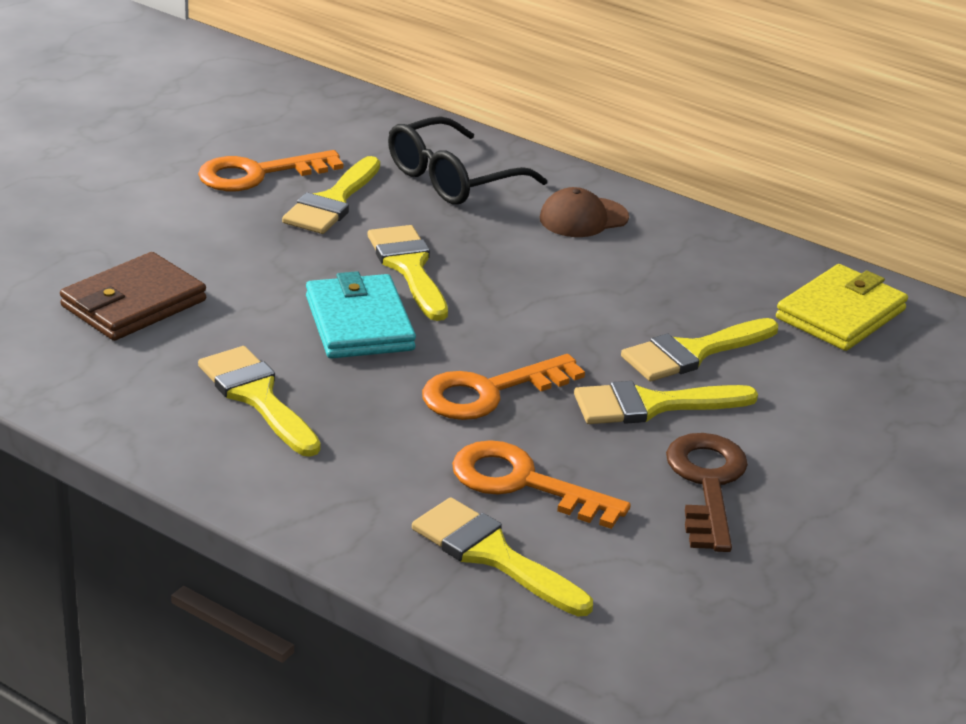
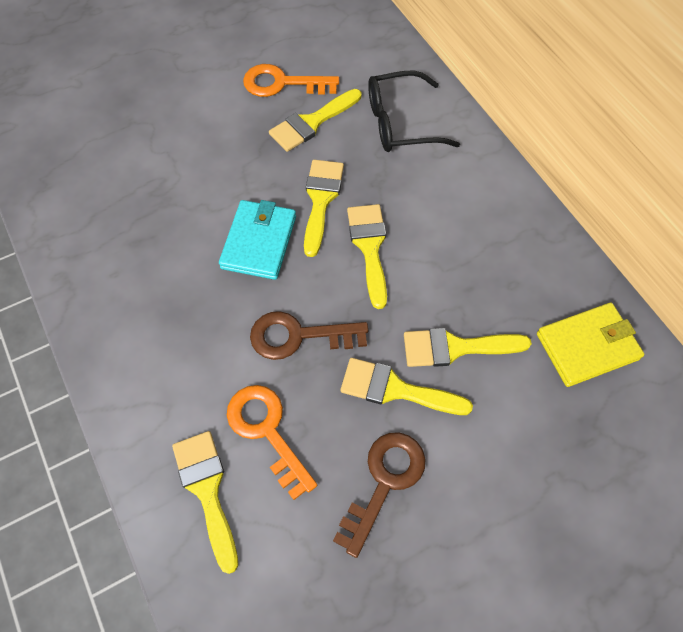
camera: 30 degrees right, 30 degrees up
brown wallet [60,252,206,341] -> none
yellow brush [198,346,321,457] -> yellow brush moved to [347,204,387,309]
orange key [422,354,585,420] -> brown key [250,311,368,360]
brown cap [540,187,629,237] -> none

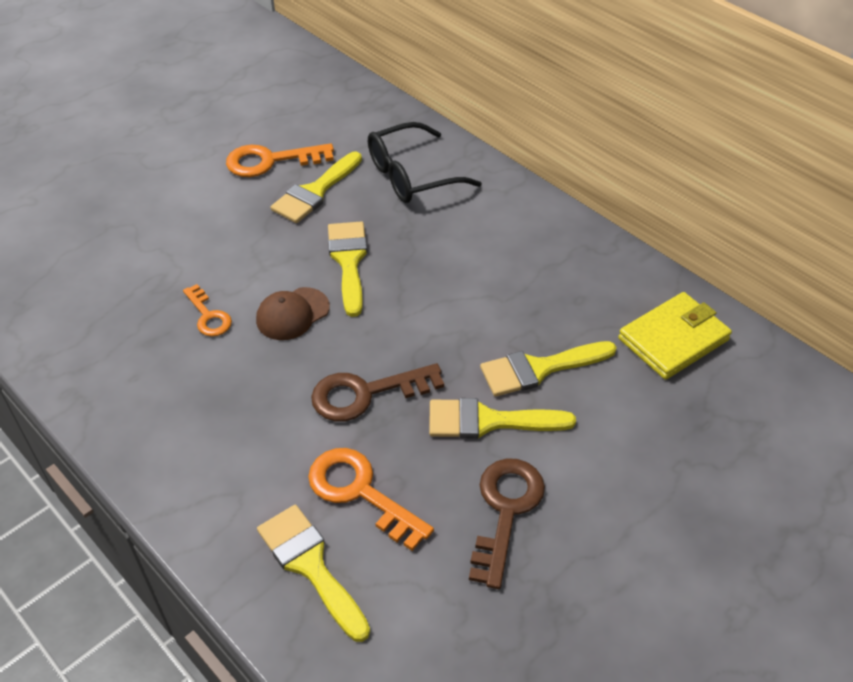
camera: 15 degrees left, 15 degrees down
turquoise wallet [219,200,296,280] -> brown cap [256,287,330,340]
yellow brush [347,204,387,309] -> none
none -> orange key [183,284,232,337]

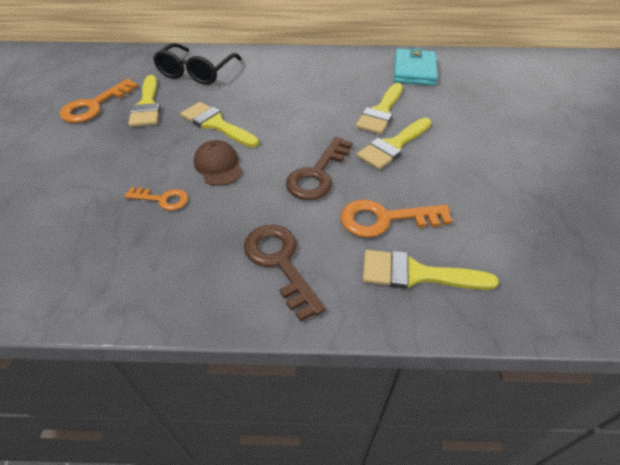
camera: 45 degrees left, 0 degrees up
brown cap [256,287,330,340] -> brown cap turned 150 degrees clockwise [194,140,243,186]
brown key [469,458,545,589] -> brown key moved to [244,225,326,321]
yellow wallet [618,292,732,380] -> turquoise wallet [394,47,438,86]

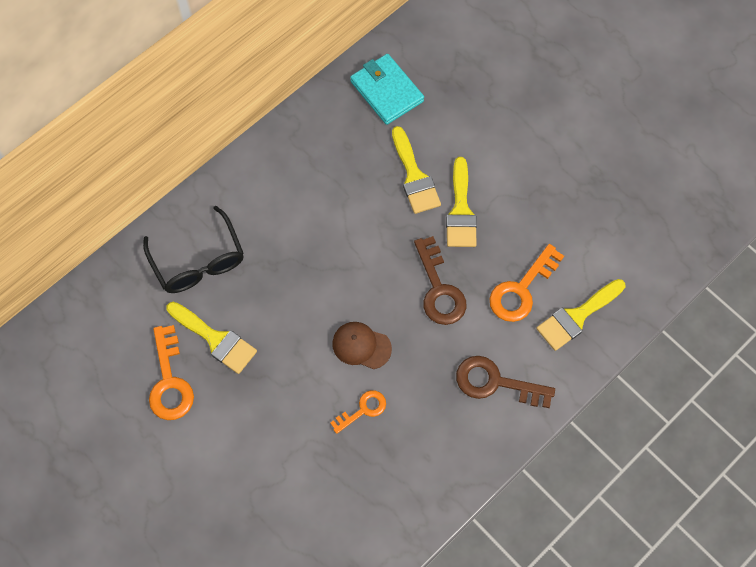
camera: 45 degrees left, 20 degrees up
yellow brush [180,102,259,147] -> none

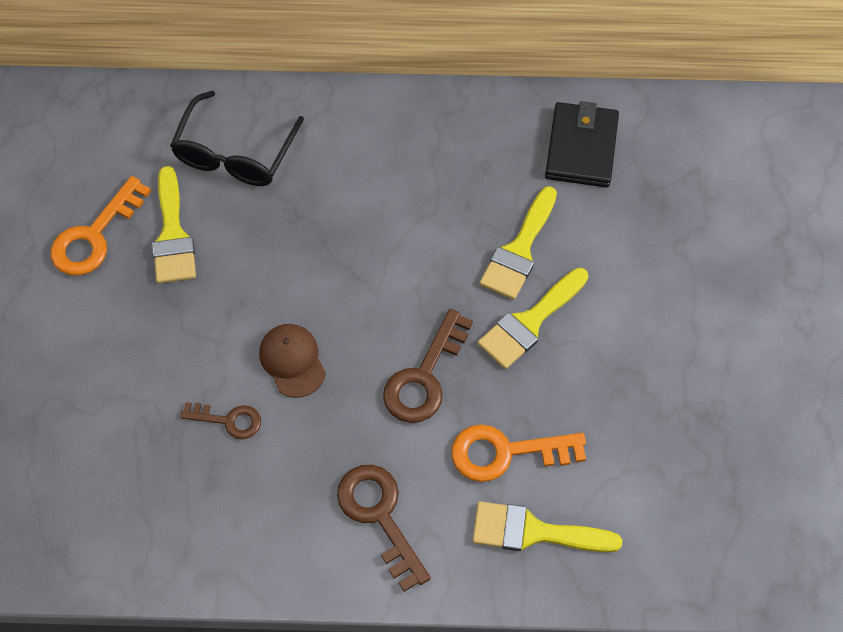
camera: 45 degrees right, 5 degrees down
orange key [330,390,386,434] -> brown key [180,402,261,439]
turquoise wallet [350,54,424,125] -> black wallet [545,101,619,187]

